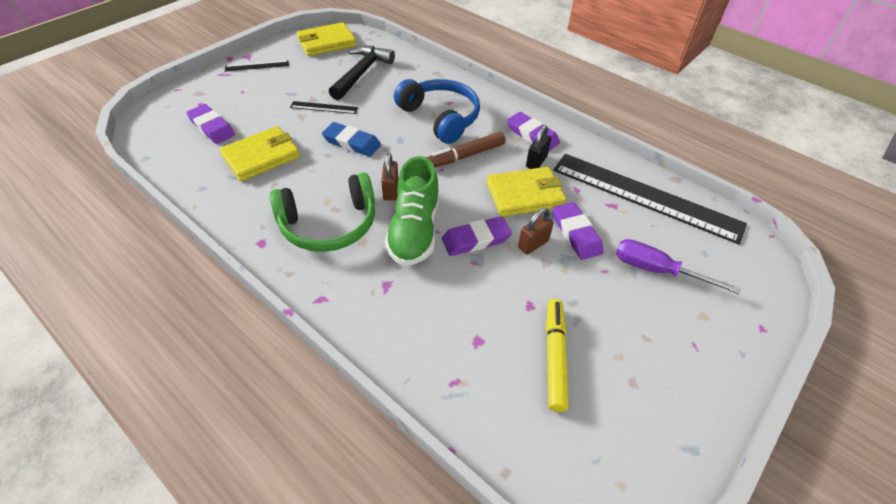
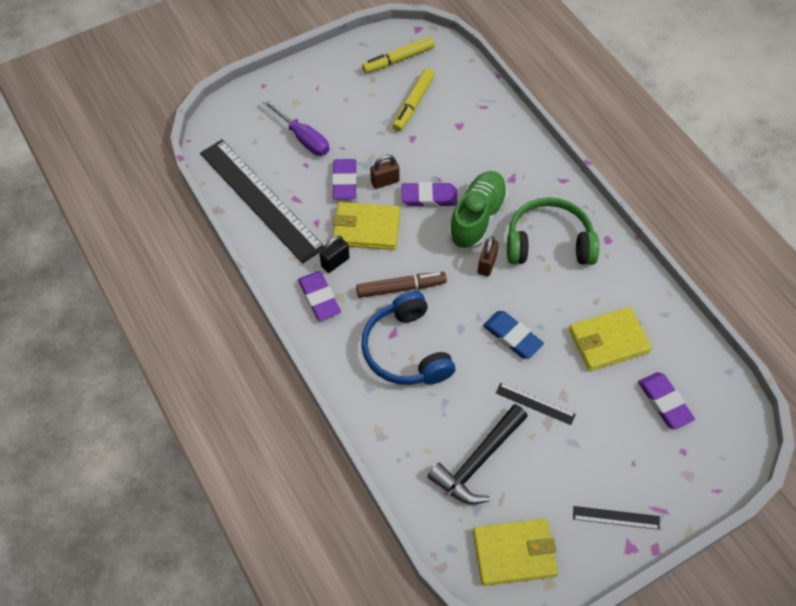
camera: 160 degrees left, 10 degrees up
none -> yellow marker [362,36,435,73]

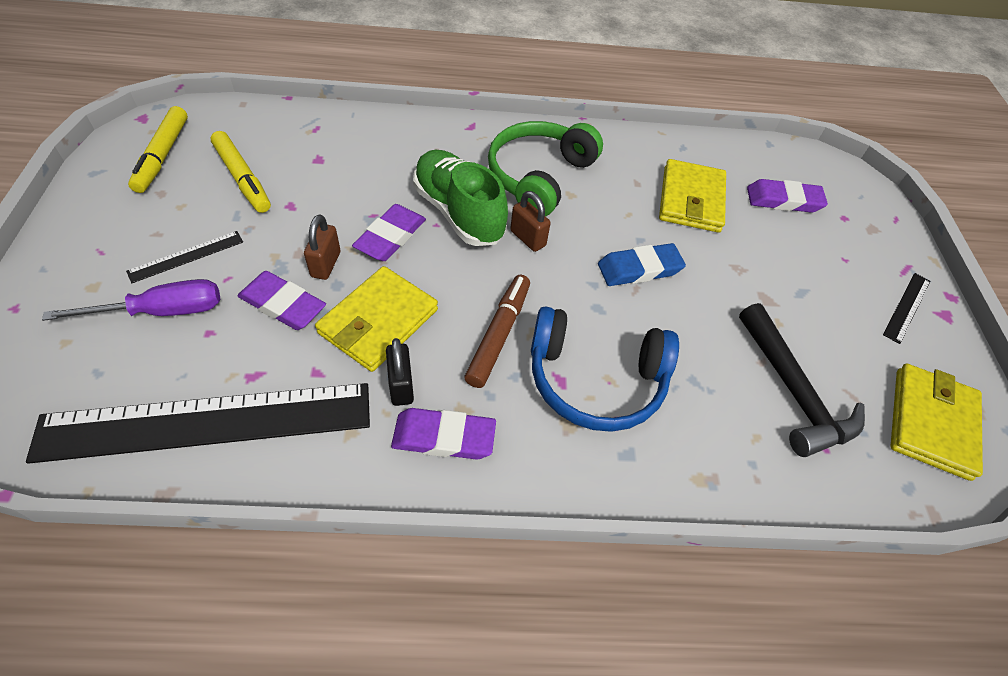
camera: 65 degrees left, 5 degrees down
black ruler [496,383,576,425] -> black ruler moved to [126,231,243,283]

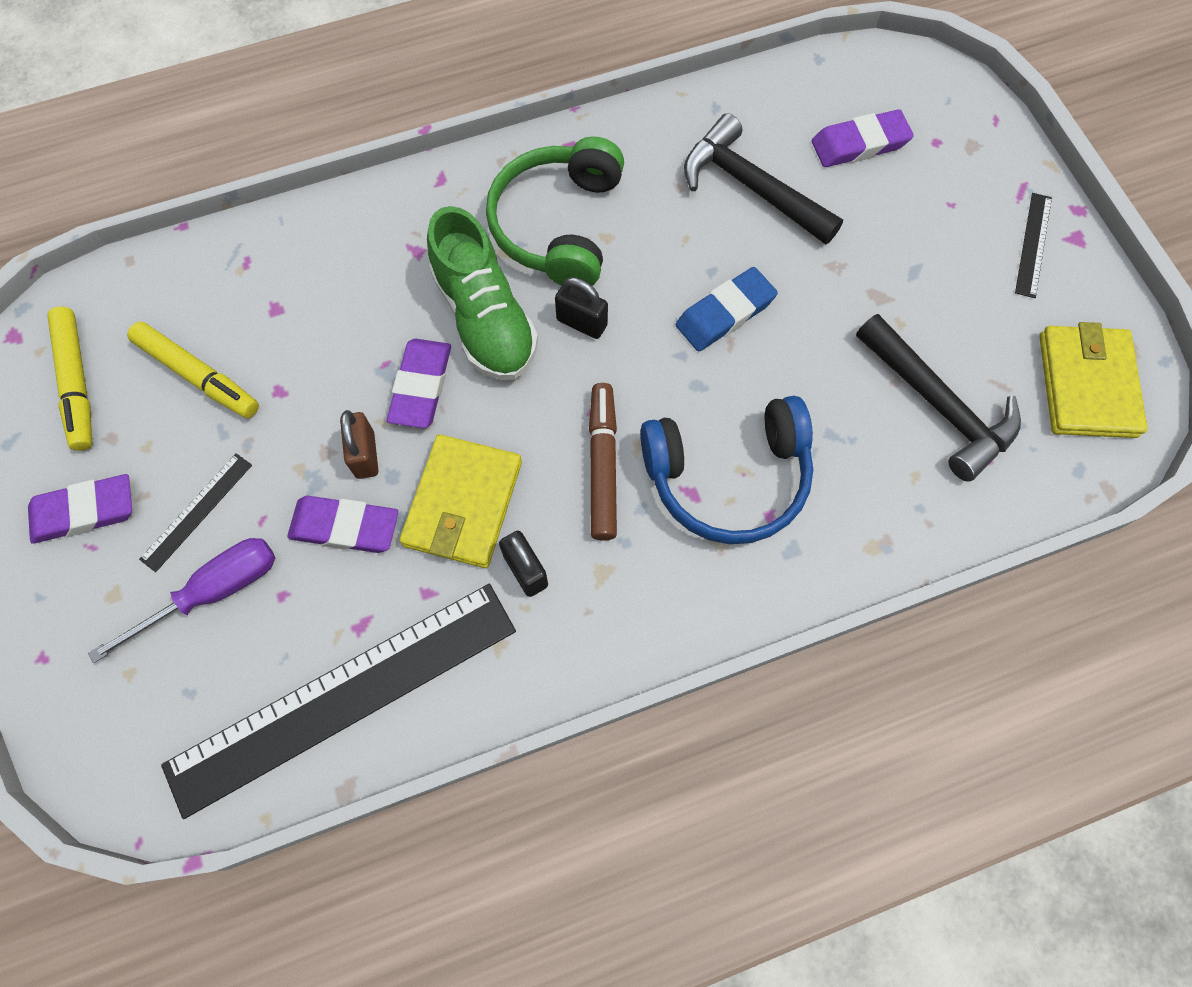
camera: 15 degrees left, 15 degrees up
purple eraser [391,408,496,459] -> purple eraser moved to [28,474,132,544]
green shoe [413,150,508,246] -> green shoe turned 150 degrees counterclockwise [427,206,538,380]
brown padlock [510,191,551,252] -> black padlock [555,277,608,339]
yellow wallet [659,159,726,233] -> black hammer [684,113,843,245]

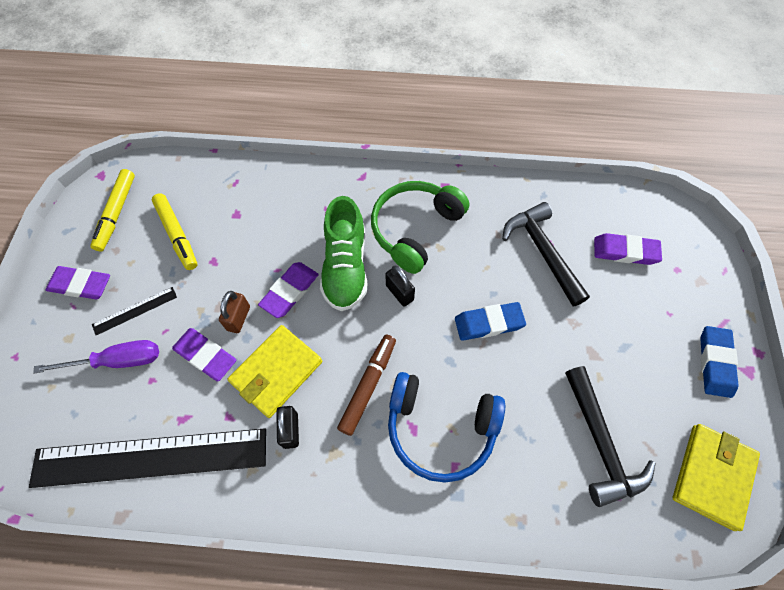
camera: 25 degrees right, 5 degrees down
black ruler [1015,193,1052,298] -> blue eraser [700,326,739,398]

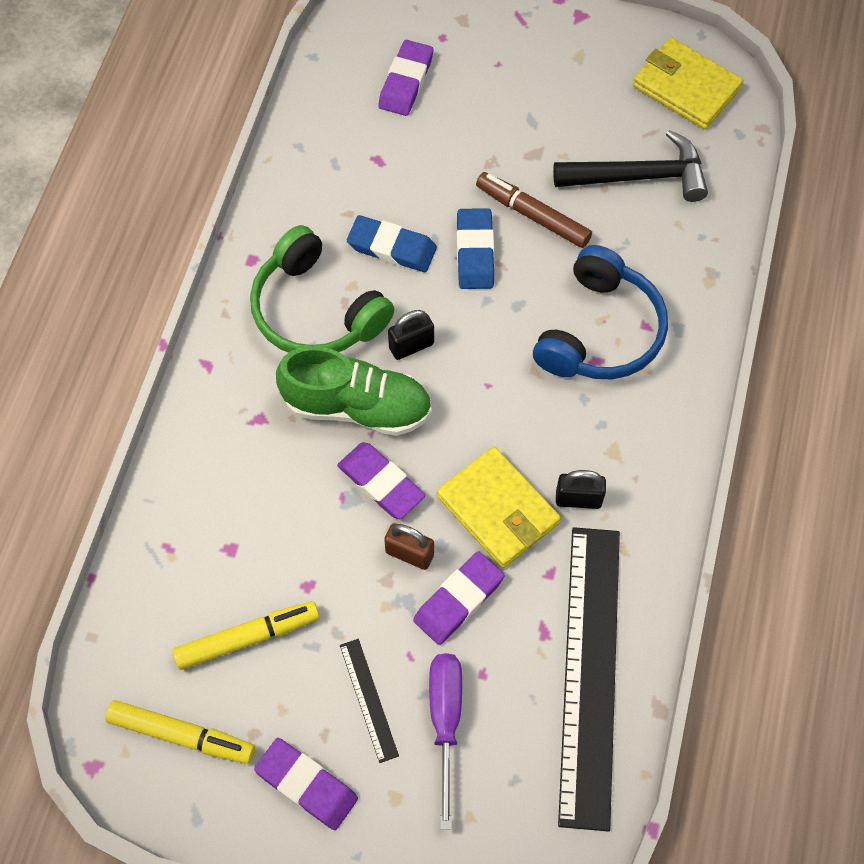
camera: 80 degrees left, 0 degrees up
purple eraser [46,266,110,299] -> purple eraser turned 75 degrees counterclockwise [254,738,358,830]
brown marker [337,335,396,436] -> brown marker moved to [476,172,592,248]
black hammer [502,202,590,306] -> none
blue eraser [700,326,739,398] -> blue eraser moved to [347,215,437,272]

